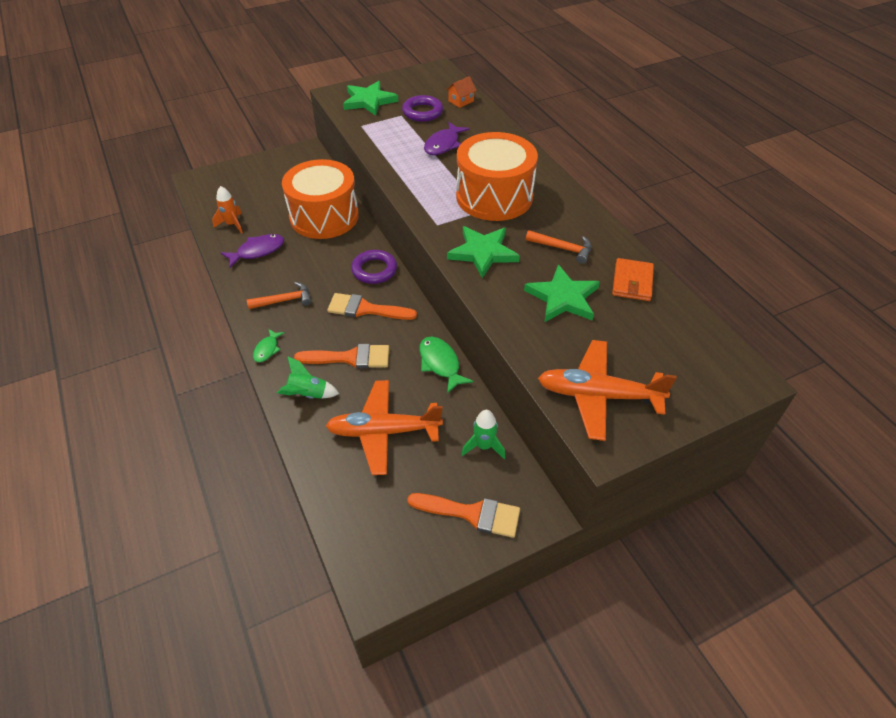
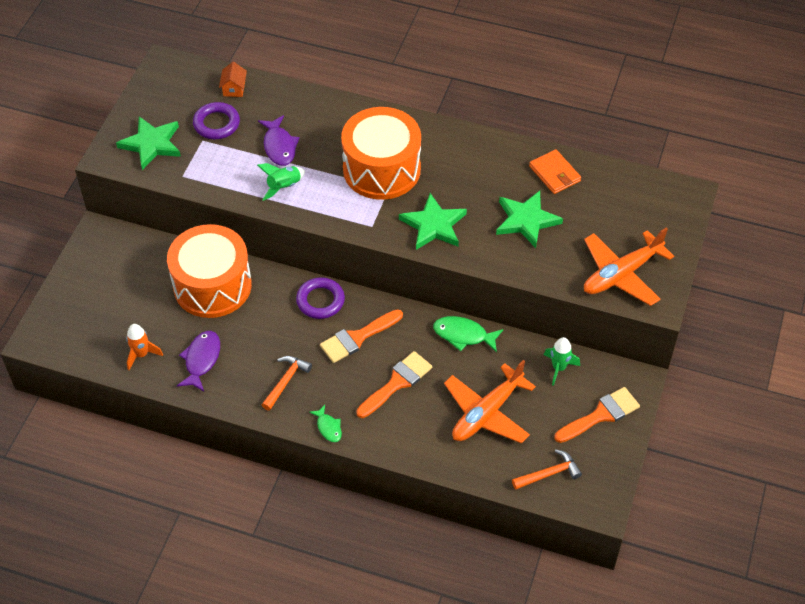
camera: 45 degrees left, 5 degrees up
green rocket [277,356,339,399] -> green rocket moved to [257,163,305,201]
orange hammer [526,230,591,264] -> orange hammer moved to [512,449,582,490]

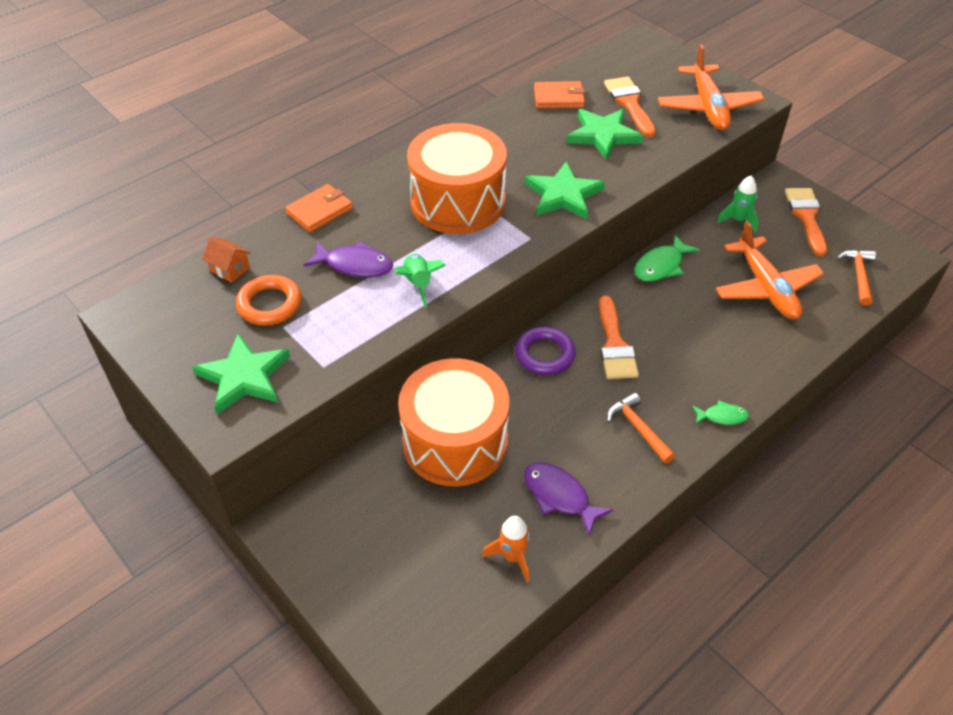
camera: 60 degrees left, 5 degrees down
purple ring [193,102,240,139] -> orange ring [236,275,302,326]
orange brush [356,351,432,418] -> orange brush moved to [604,77,656,137]
none -> orange wallet [285,184,353,233]

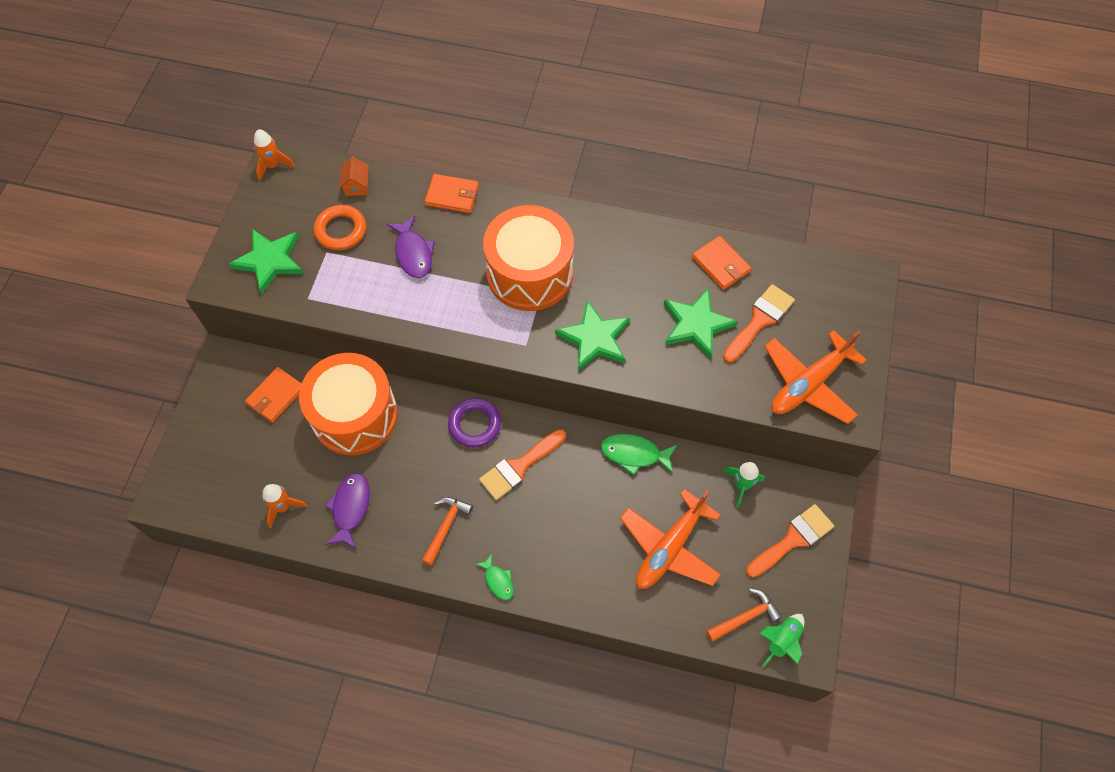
camera: 55 degrees right, 15 degrees up
green rocket [396,254,446,308] -> green rocket moved to [760,614,804,667]
none -> orange wallet [245,367,302,423]
none -> orange rocket [254,130,295,181]

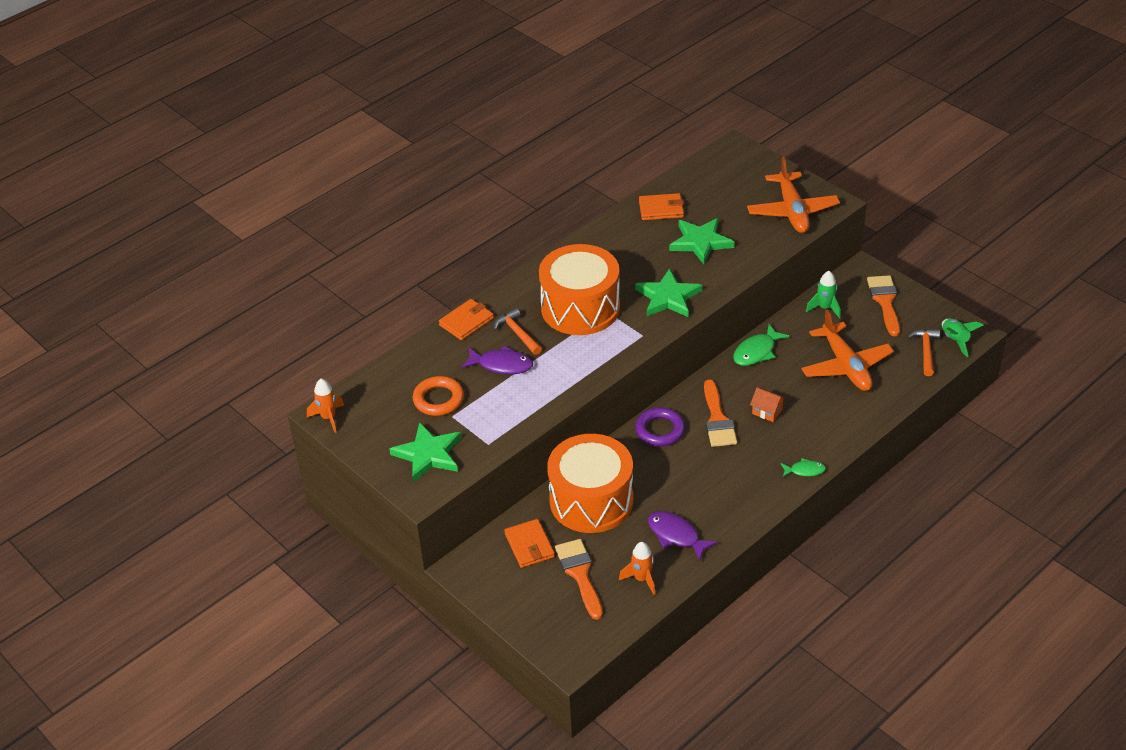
camera: 55 degrees left, 20 degrees down
orange house [339,157,369,196] -> orange house moved to [750,387,786,422]
orange hammer [422,497,473,566] -> orange hammer moved to [493,308,542,355]
orange brush [723,284,795,363] -> orange brush moved to [555,539,603,620]

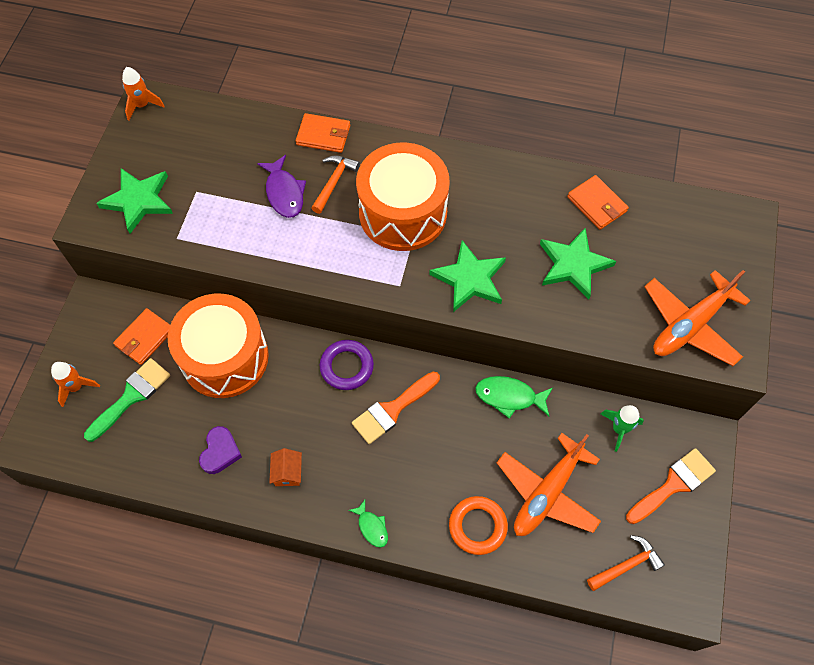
camera: 55 degrees right, 20 degrees up
orange ring [413,376,464,416] -> orange ring moved to [449,496,508,555]
orange brush [555,539,603,620] -> green brush [84,358,170,442]
orange rocket [619,542,656,595] -> orange rocket moved to [51,362,100,407]
purple fish [648,511,718,561] -> purple heart [199,426,242,474]
orange house [750,387,786,422] -> orange house moved to [269,448,302,486]
green rocket [942,319,983,357] -> none

